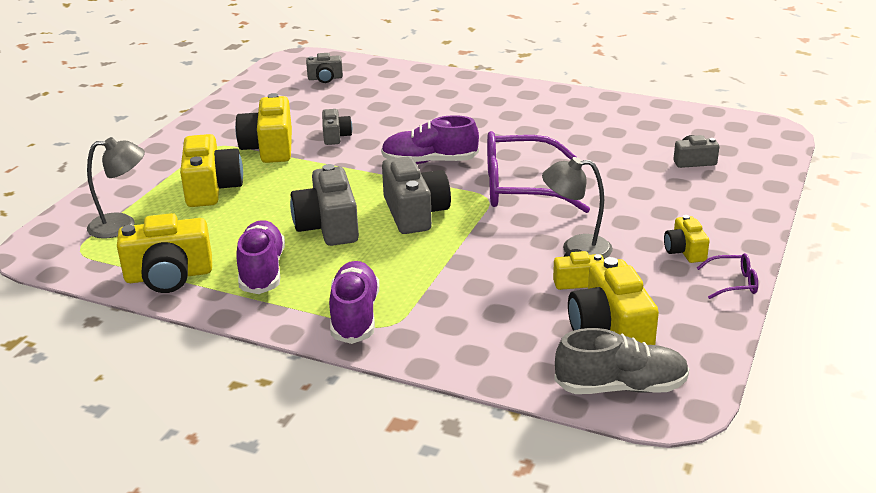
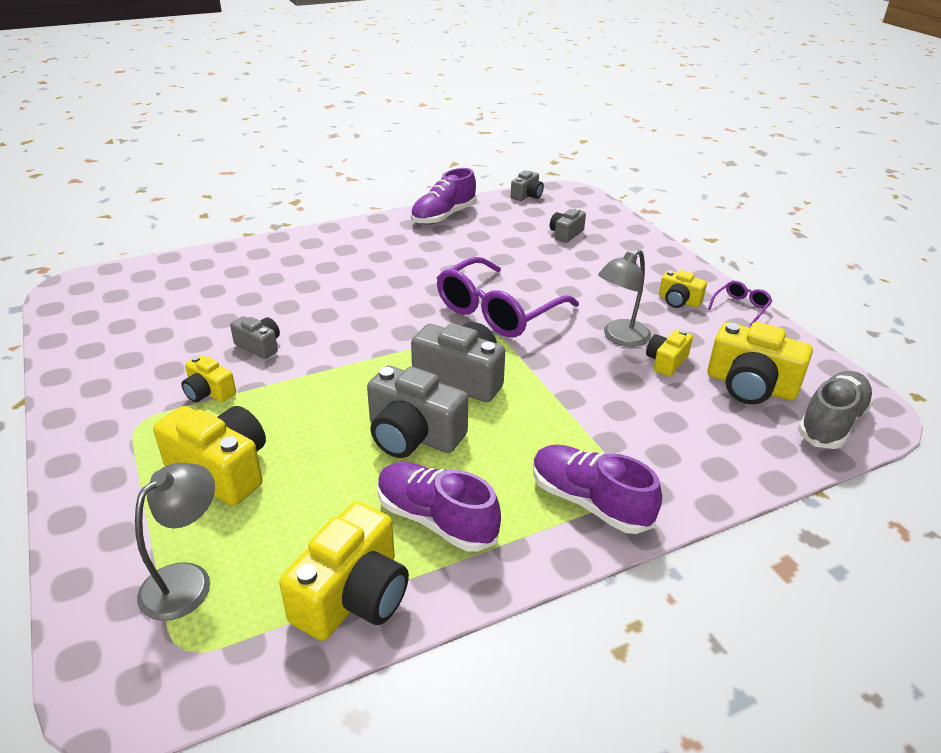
camera: 50 degrees left, 5 degrees up
yellow camera [235,93,292,163] -> yellow camera [181,355,236,402], size x0.55
grey camera [306,53,343,83] -> grey camera moved to [511,170,544,201]
purple shoe [381,115,479,164] -> purple shoe moved to [411,168,477,225]

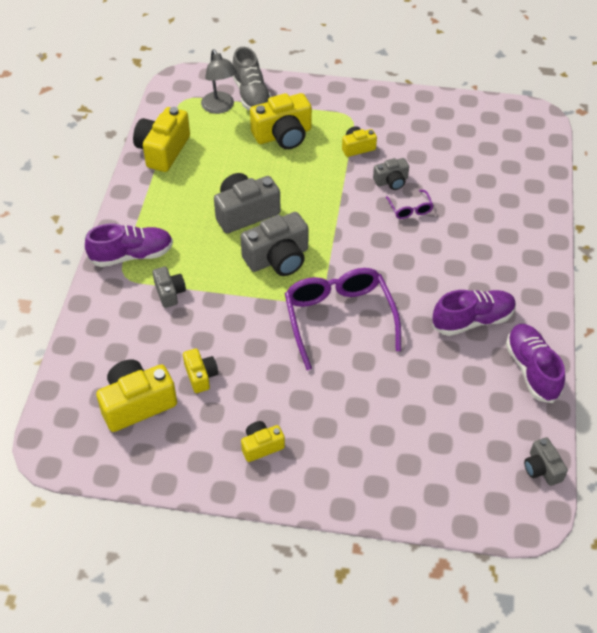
camera: 125 degrees right, 15 degrees up
yellow camera [279,501,409,641] -> yellow camera turned 45 degrees clockwise [133,107,190,172]
purple shoe [378,462,501,552] -> purple shoe moved to [432,290,516,336]
grey camera [550,208,586,243] -> grey camera moved to [153,267,186,308]
grey lamp [598,249,651,347] -> none
purple glasses [708,281,772,326] -> purple glasses moved to [386,190,433,219]
grey shoe [798,371,874,449] -> grey shoe moved to [232,47,271,111]

